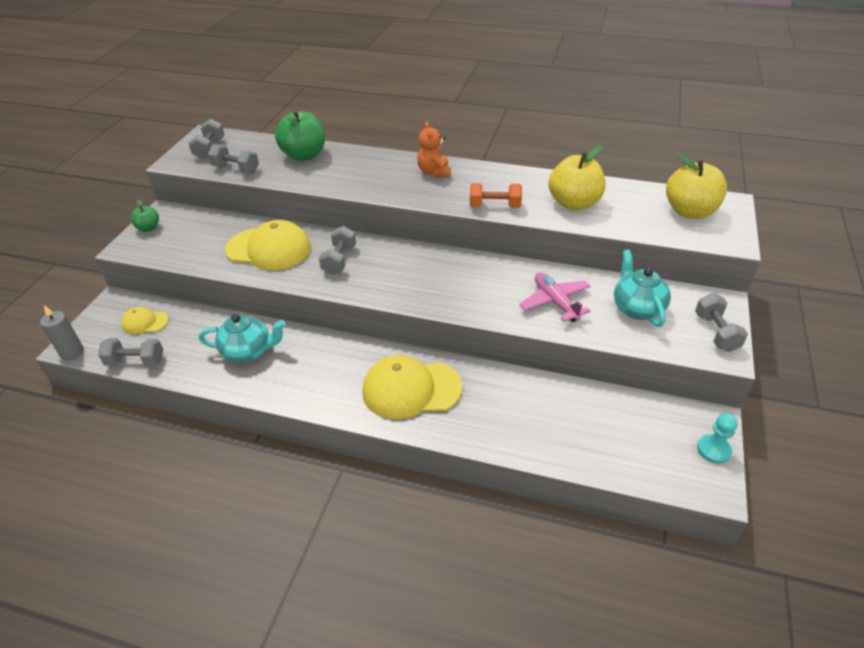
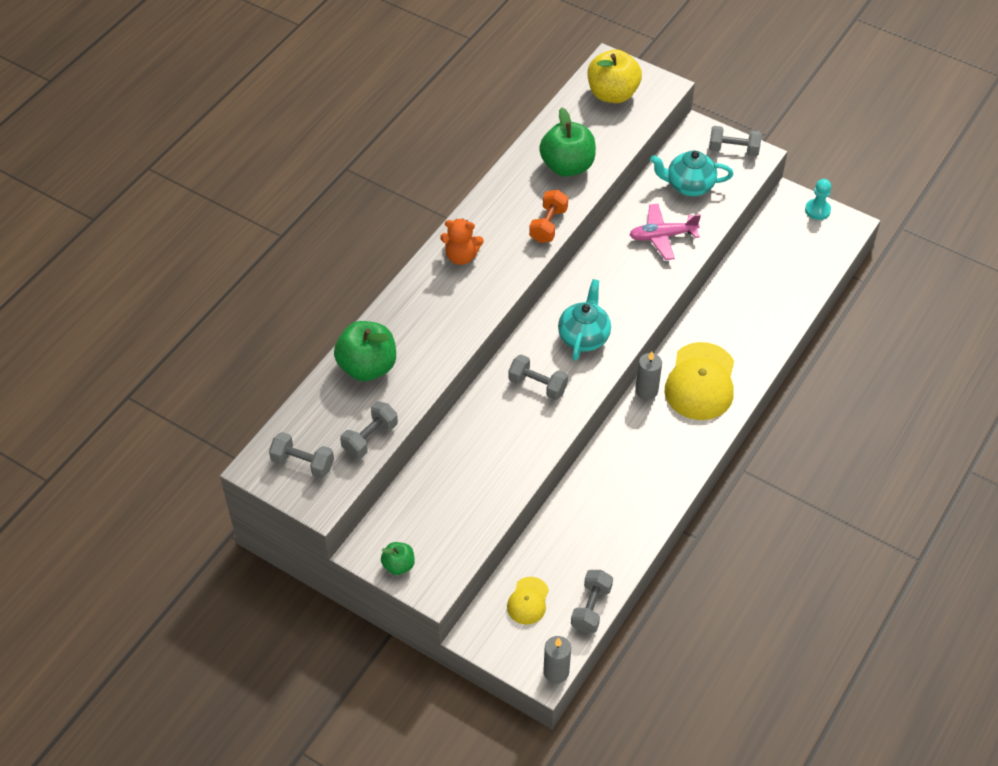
camera: 75 degrees left, 10 degrees up
turquoise teapot [199,314,286,363] -> turquoise teapot moved to [558,279,611,361]
yellow cap [225,220,311,270] -> none
yellow apple [548,146,606,211] -> green apple [539,108,596,177]
none -> grey candle [635,351,662,400]

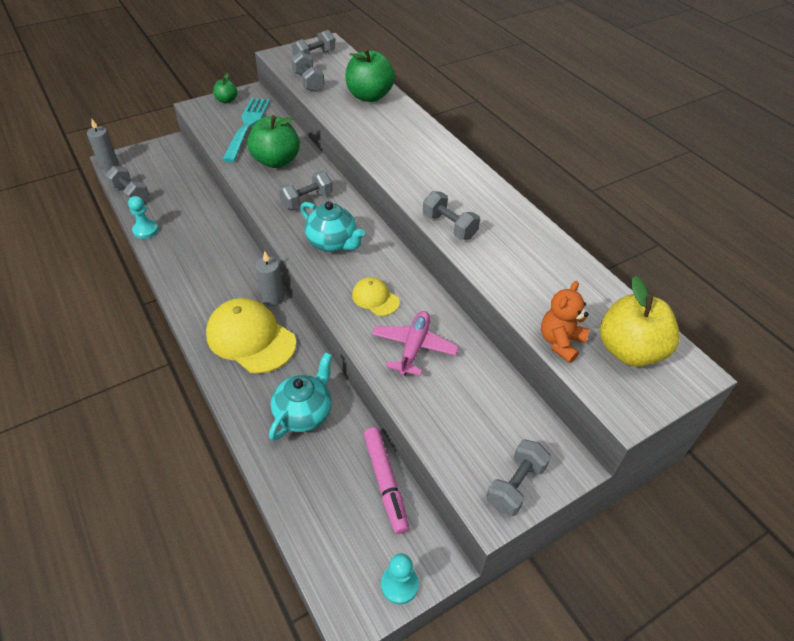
camera: 115 degrees right, 5 degrees down
orange teddy bear [440,218,484,265] -> orange teddy bear moved to [541,281,589,363]
yellow cap [507,577,549,625] -> yellow cap moved to [352,277,400,316]
orange dumbbell [529,190,568,243] -> grey dumbbell [423,191,480,240]
green apple [539,108,596,177] -> green apple moved to [247,115,300,168]
turquoise teapot [650,150,733,196] -> turquoise teapot moved to [269,352,332,441]
none -> turquoise pawn [128,196,158,239]
none -> turquoise fork [222,98,270,162]
none -> pink marker [364,427,409,534]

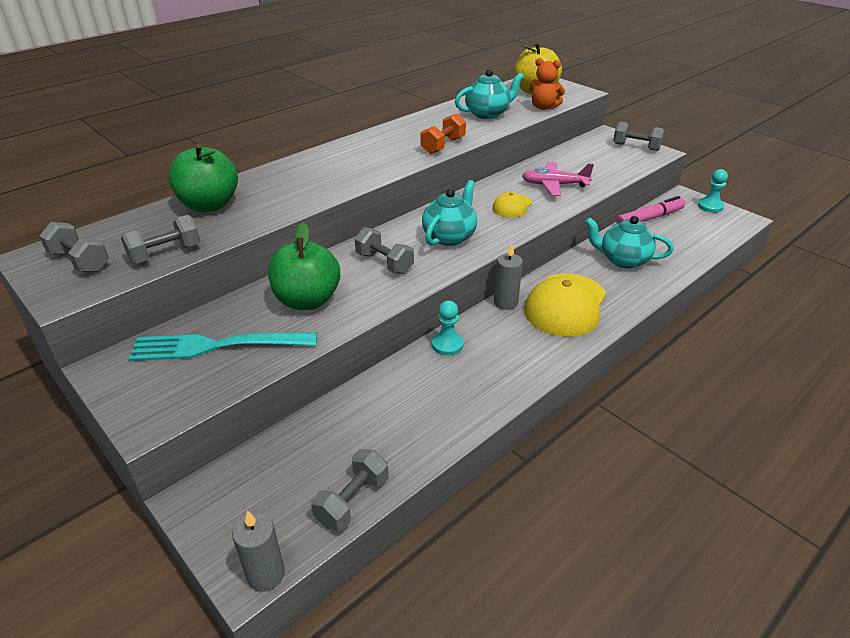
camera: 100 degrees left, 10 degrees down
turquoise pawn [128,196,158,239] -> turquoise pawn moved to [432,301,464,356]
green apple [213,73,237,103] -> none
grey dumbbell [423,191,480,240] -> orange dumbbell [421,113,466,154]
none -> turquoise teapot [455,69,524,119]

